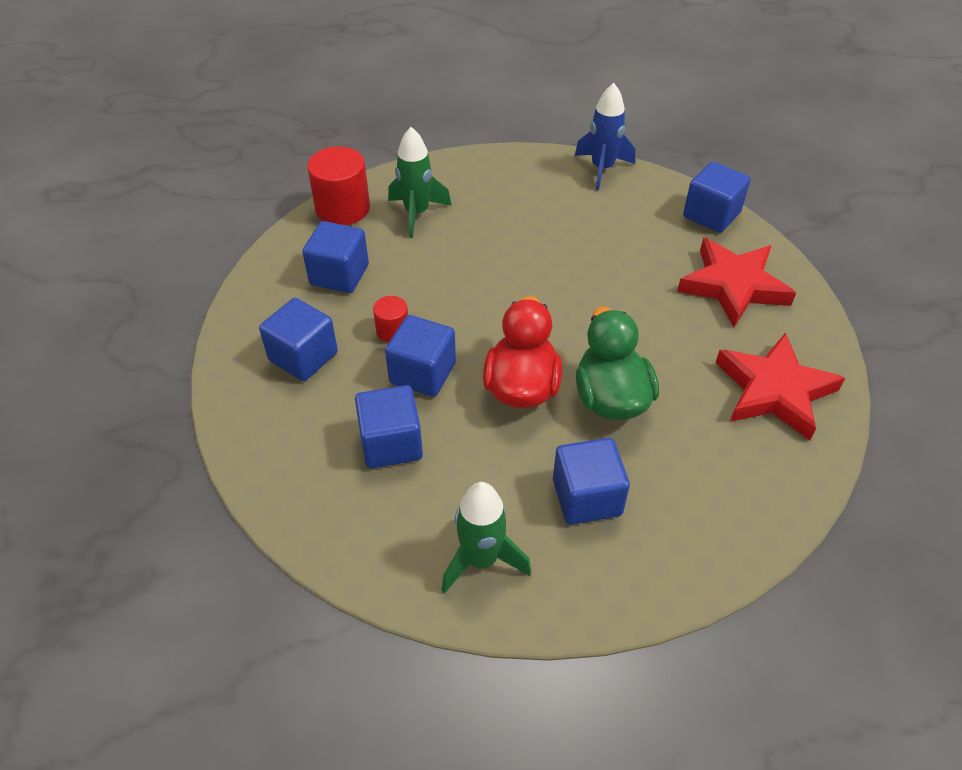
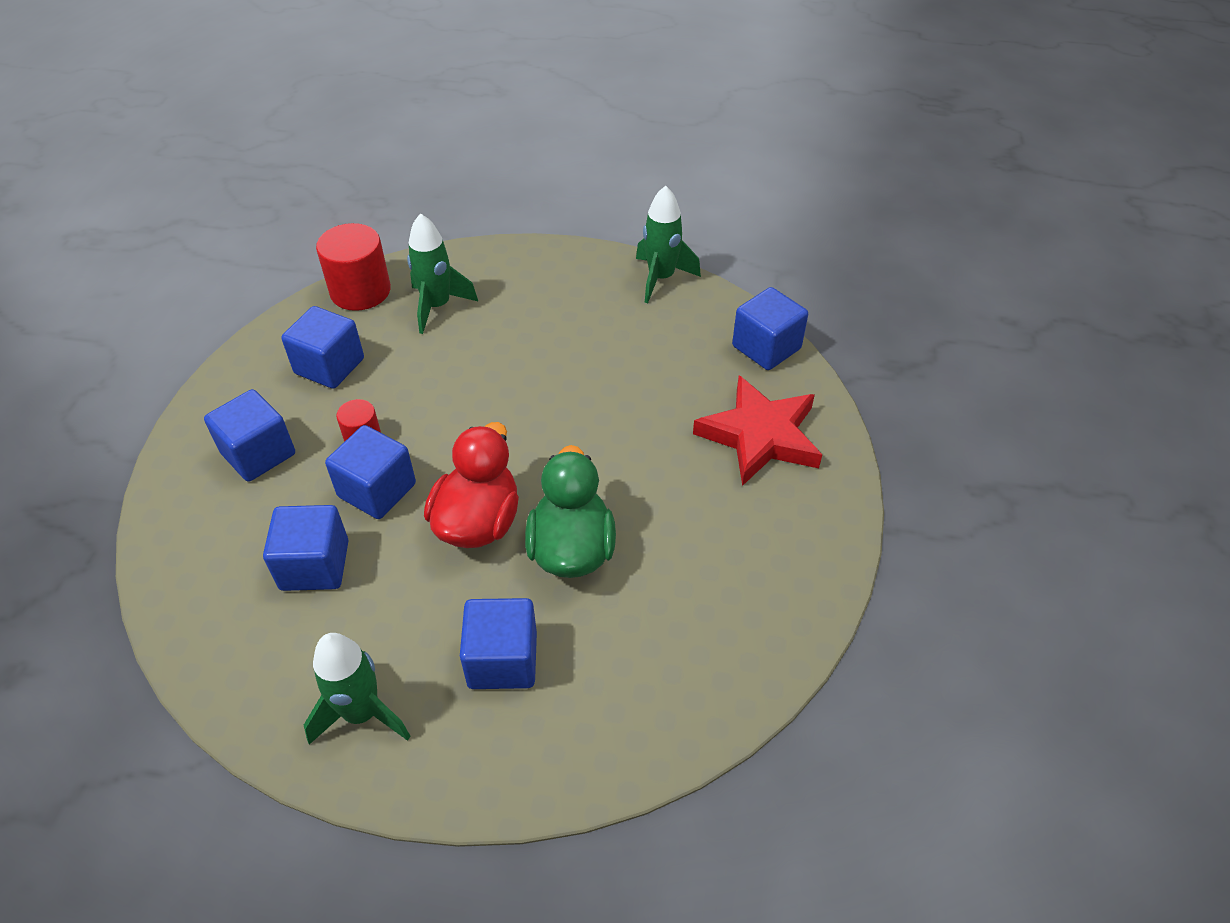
camera: 10 degrees right, 0 degrees up
blue rocket [575,83,635,191] -> green rocket [636,185,701,303]
red star [716,332,845,441] -> none

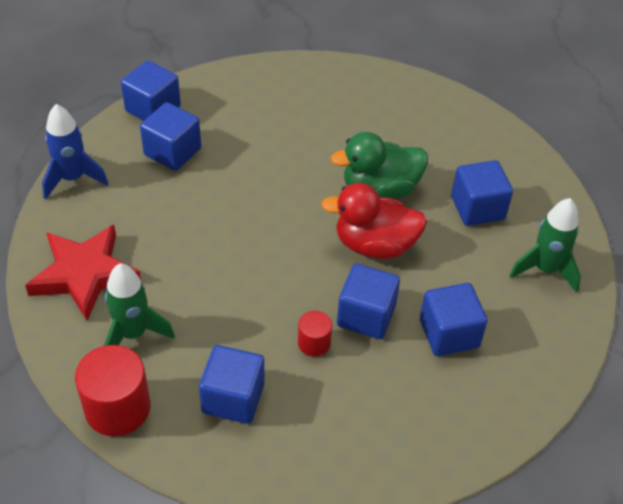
camera: 105 degrees left, 0 degrees up
blue cube [204,389,295,482] -> blue cube moved to [140,102,201,171]
green rocket [636,185,701,303] -> blue rocket [42,104,108,199]
red star [693,375,822,486] -> red star moved to [25,225,141,321]

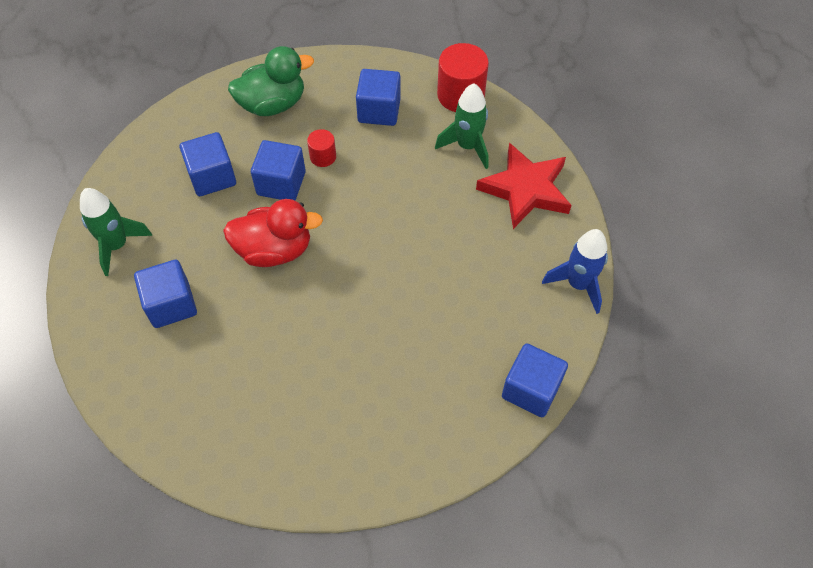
camera: 175 degrees right, 10 degrees up
blue cube [140,102,201,171] -> none
green duck [331,132,428,199] -> green duck moved to [228,46,314,116]

